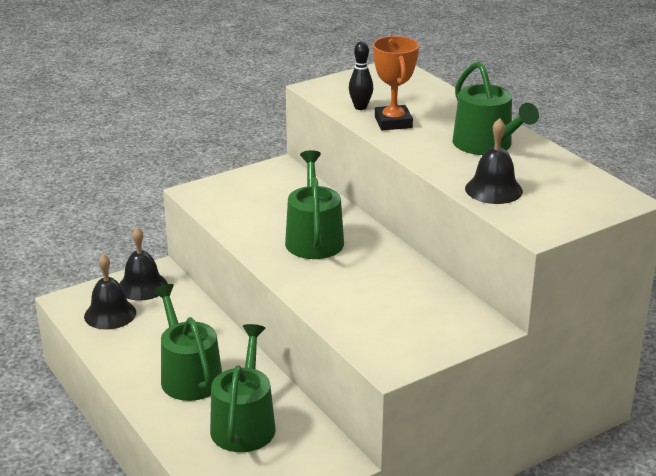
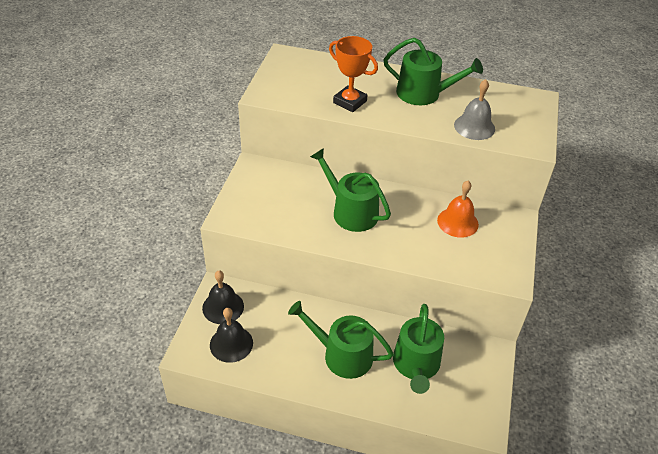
camera: 45 degrees left, 15 degrees up
green watering can [210,324,276,452] -> green watering can turned 135 degrees counterclockwise [393,304,444,394]
black bowling pin [349,41,373,110] -> none
black bell [465,118,523,204] -> grey bell [454,79,495,140]
none -> orange bell [437,181,479,238]

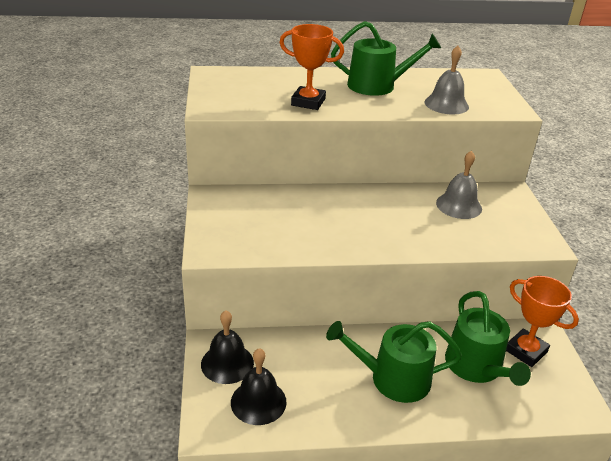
camera: 20 degrees left, 10 degrees down
green watering can [310,148,391,232] -> none
orange bell [437,181,479,238] -> grey bell [436,151,482,219]
none -> orange trophy [506,276,579,367]

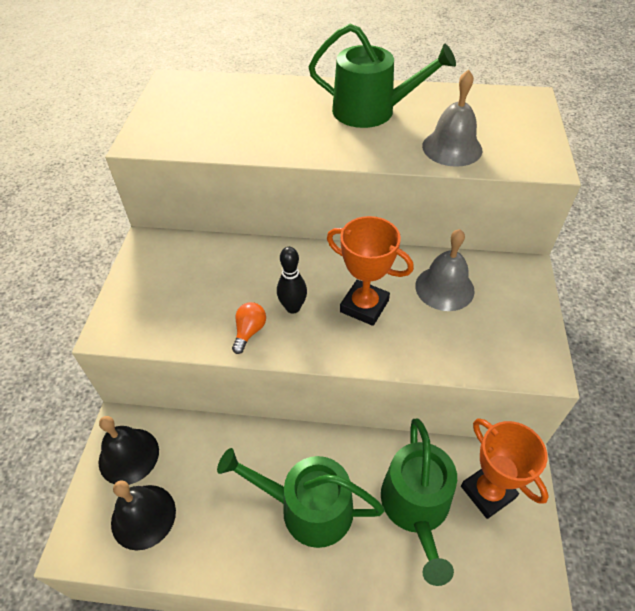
camera: 15 degrees right, 15 degrees up
orange trophy [279,24,344,110] -> orange trophy moved to [327,216,414,326]
none -> orange light bulb [232,302,266,354]
none -> black bowling pin [277,247,307,313]

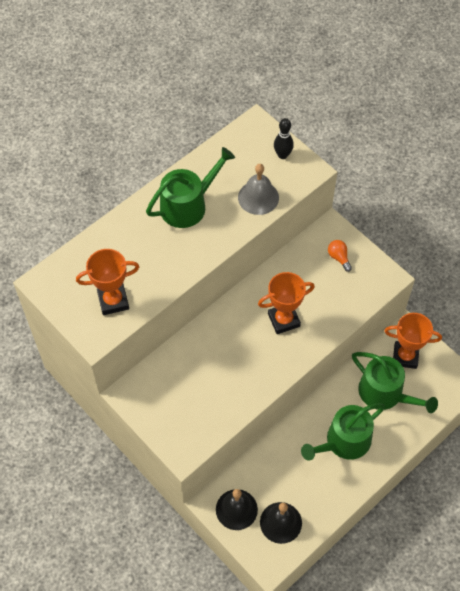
camera: 50 degrees left, 10 degrees up
orange light bulb [232,302,266,354] -> orange light bulb moved to [328,240,352,272]
black bowling pin [277,247,307,313] -> black bowling pin moved to [274,118,294,159]
grey bell [415,229,475,311] -> none
none -> orange trophy [76,249,139,315]

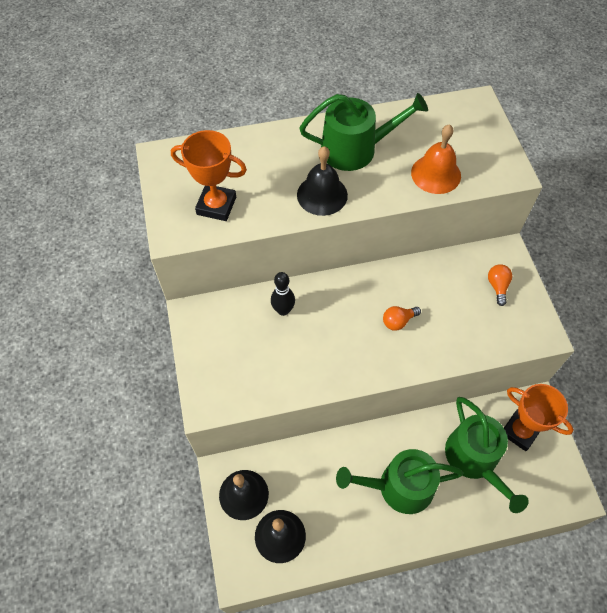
camera: 30 degrees right, 0 degrees up
grey bell [238,164,279,215] -> orange bell [411,124,461,194]
orange trophy [258,272,315,334] -> orange light bulb [383,306,421,331]
black bowling pin [274,118,294,159] -> black bowling pin moved to [271,272,295,316]
none -> black bell [297,146,348,216]

